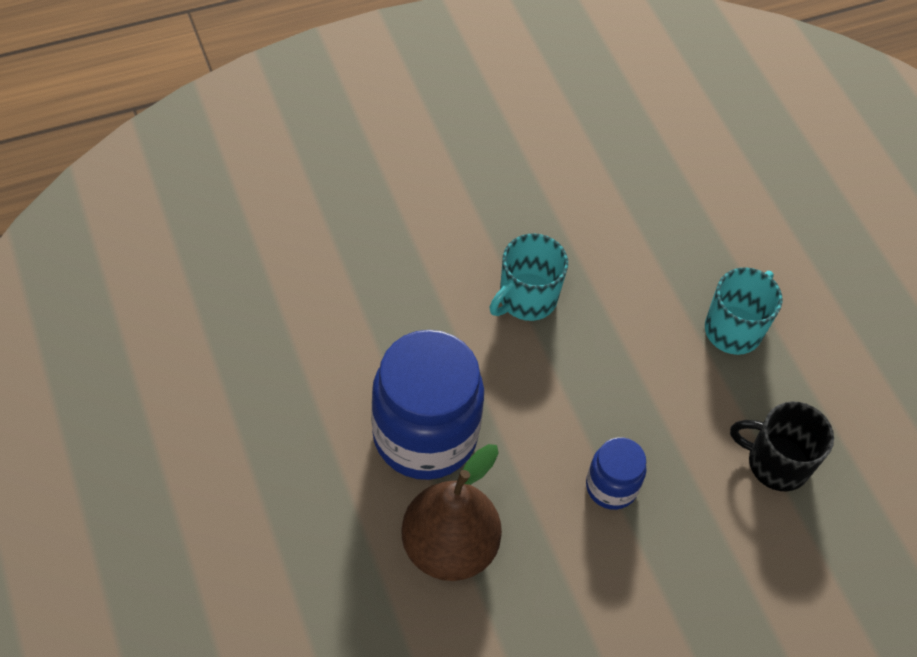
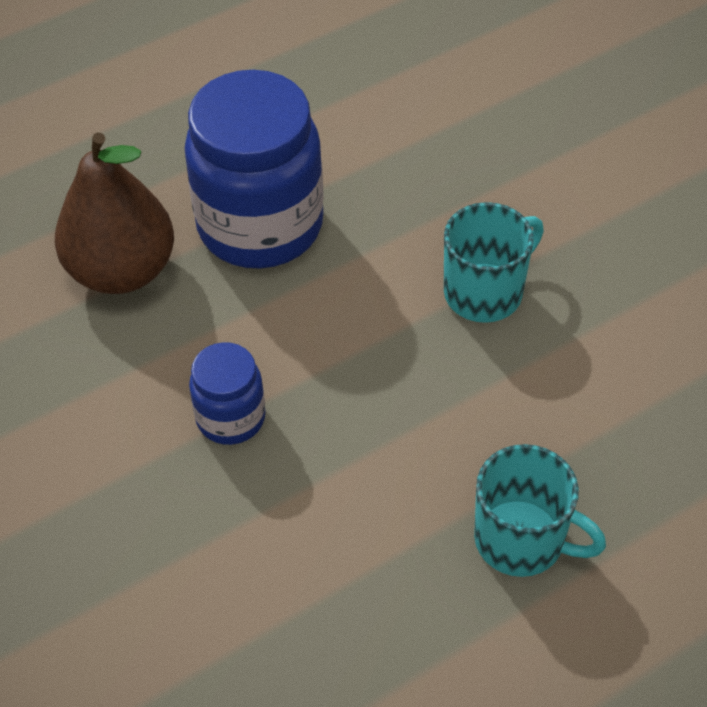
camera: 85 degrees right, 5 degrees down
turquoise mug [490,233,568,321] -> turquoise mug turned 105 degrees clockwise [444,202,544,323]
black mug [730,401,834,491] -> none

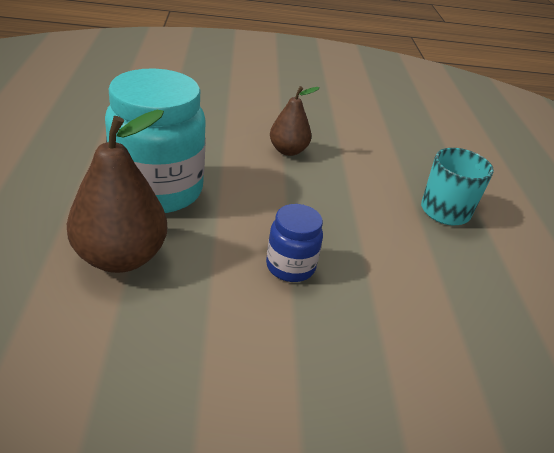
camera: 65 degrees left, 15 degrees down
blue jar [184,70,324,268] -> turquoise jar [105,68,206,213]
turquoise mug [444,202,544,323] -> brown pear [270,86,320,156]

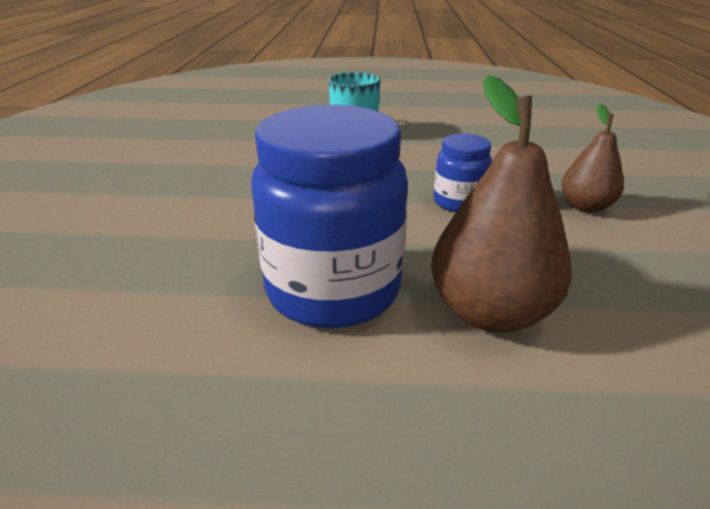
camera: 80 degrees left, 5 degrees down
turquoise jar [105,68,206,213] -> blue jar [251,105,408,328]
brown pear [270,86,320,156] -> brown pear moved to [562,104,624,213]

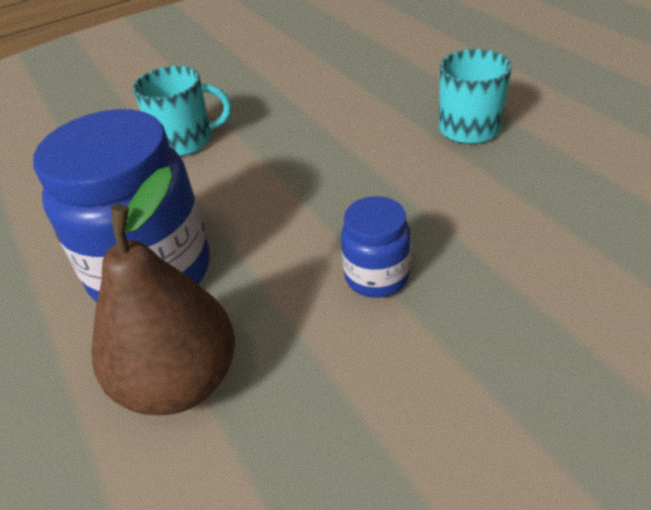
camera: 60 degrees right, 10 degrees up
brown pear [562,104,624,213] -> none
none -> turquoise mug [133,66,231,156]

